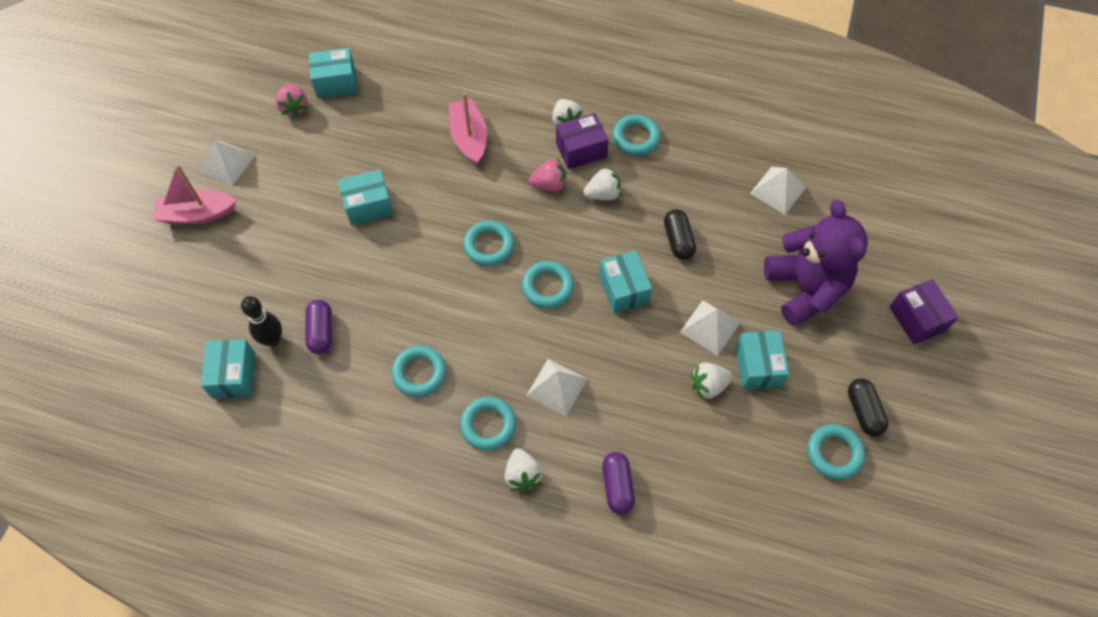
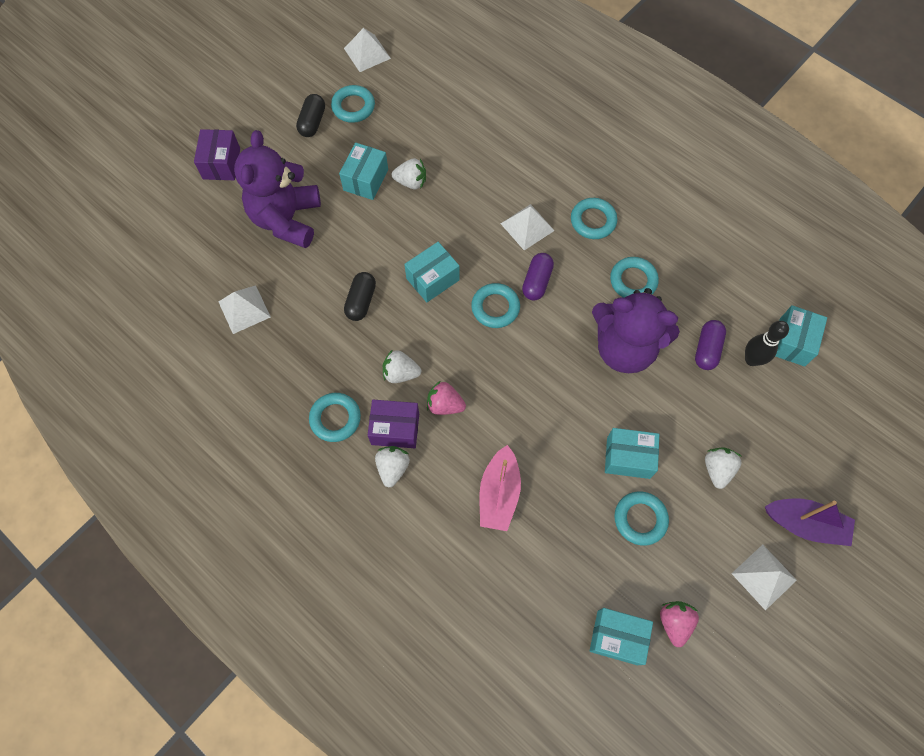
camera: 155 degrees left, 5 degrees up
pink boat [153,164,236,224] -> purple boat [765,498,855,546]
turquoise ring [463,220,514,266] -> turquoise ring moved to [614,491,669,546]
white strawberry [505,448,542,491] -> white strawberry moved to [705,447,742,489]
turquoise box [599,250,652,314] -> turquoise box turned 45 degrees clockwise [404,242,460,302]
purple capsule [602,452,635,515] -> purple capsule moved to [522,253,554,301]
white pyramid [680,300,740,356] -> white pyramid moved to [344,28,391,72]
none -> purple teddy bear [592,288,680,373]

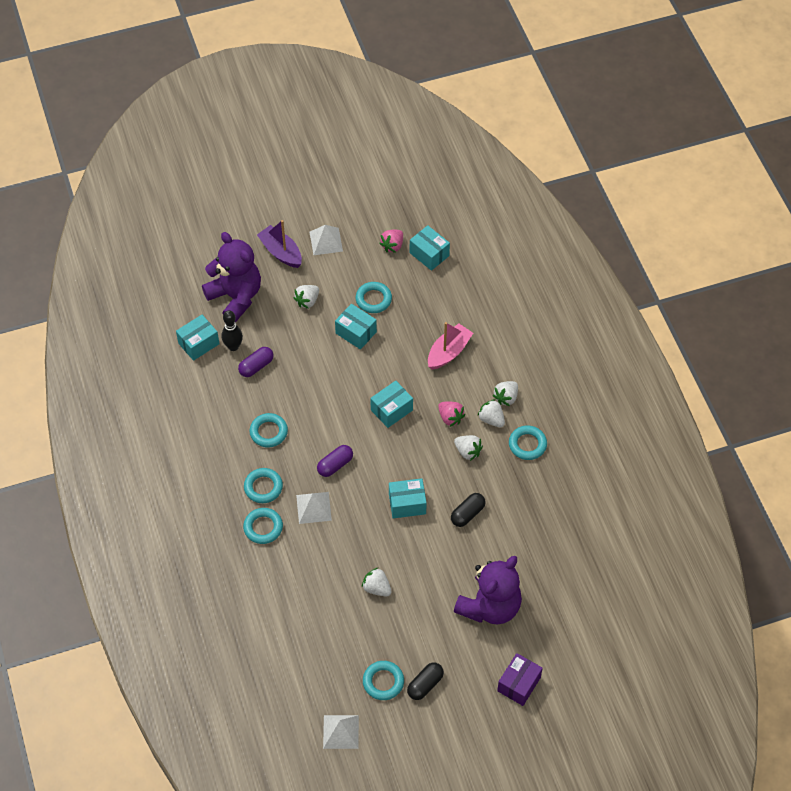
camera: 150 degrees left, 10 degrees down
white pyramid [219,285,271,334] -> none
turquoise box [339,143,388,200] -> turquoise box moved to [370,381,413,428]
purple box [368,400,419,448] -> white strawberry [478,399,505,427]
turquoise ring [471,283,520,328] -> turquoise ring moved to [243,508,283,544]
purple teddy bear [592,288,680,373] -> purple teddy bear moved to [202,232,261,323]

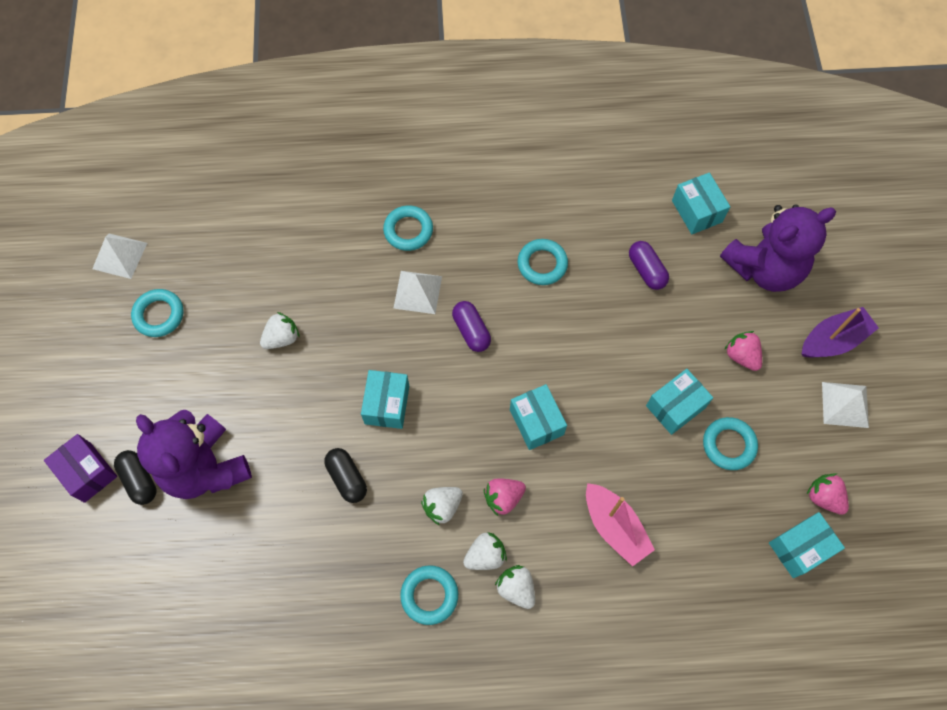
camera: 105 degrees right, 10 degrees up
black bowling pin [222,310,243,351] -> none
turquoise ring [244,468,283,503] -> none
white strawberry [293,285,319,309] -> pink strawberry [724,331,762,371]
black capsule [407,662,444,700] -> black capsule moved to [114,450,157,505]

